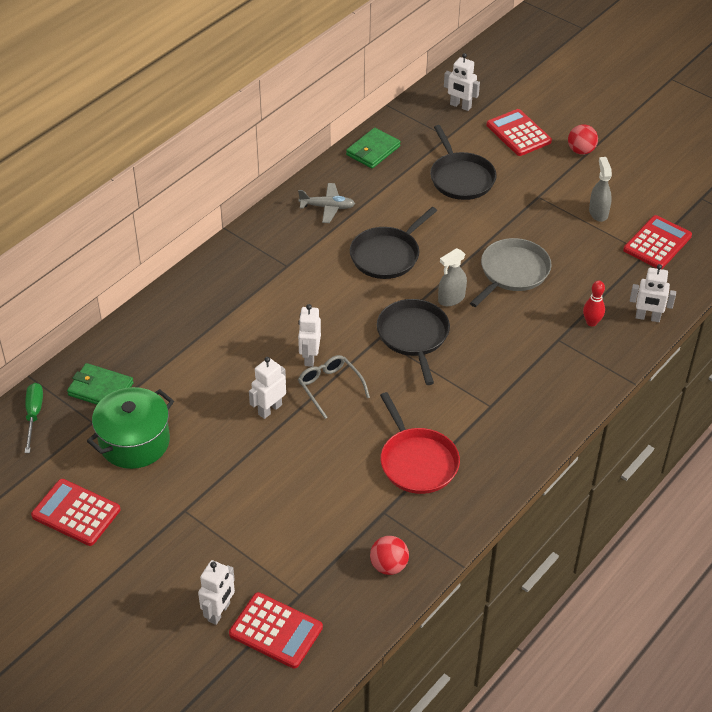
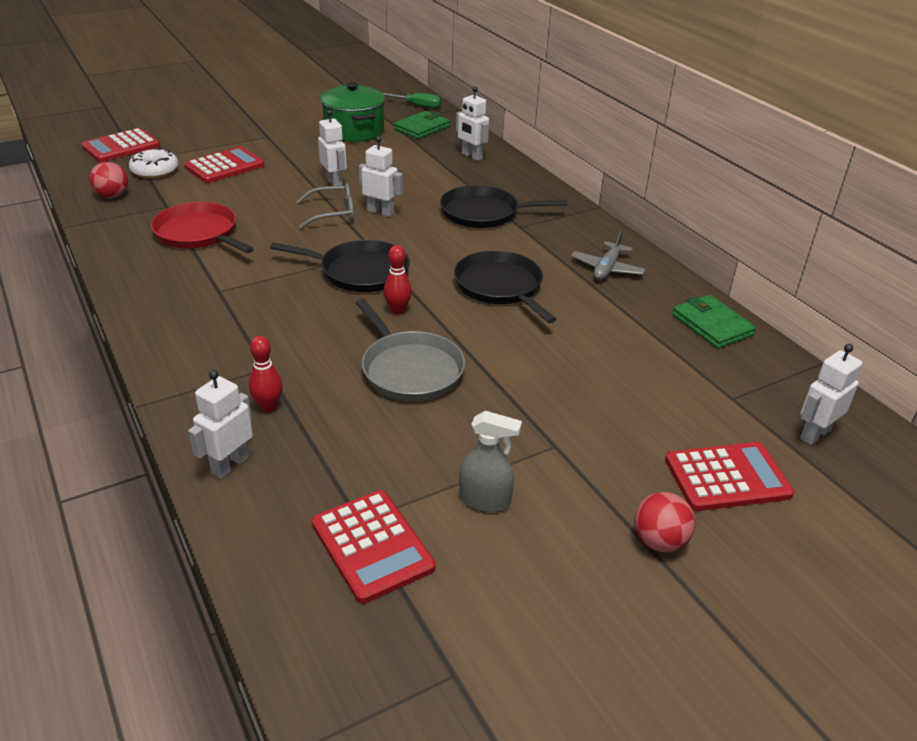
camera: 110 degrees right, 10 degrees down
red calculator [31,479,120,546] -> red calculator moved to [184,146,264,183]
white robot [198,560,235,625] -> white robot moved to [456,86,489,161]
red pan [380,392,460,494] -> red pan turned 45 degrees clockwise [151,202,254,253]
black pan [430,125,497,200] -> black pan moved to [440,185,567,228]
grey spray bottle [438,248,467,306] -> red bowling pin [383,245,412,314]
none -> white donut [129,148,178,179]

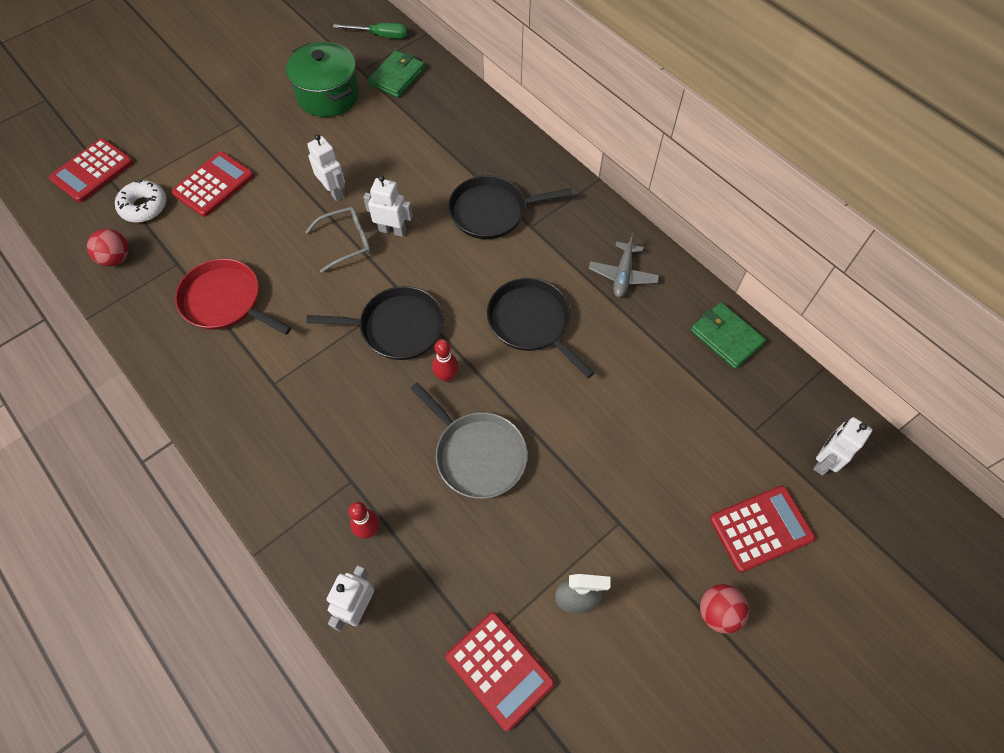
camera: 10 degrees left, 25 degrees up
white robot [456,86,489,161] -> none

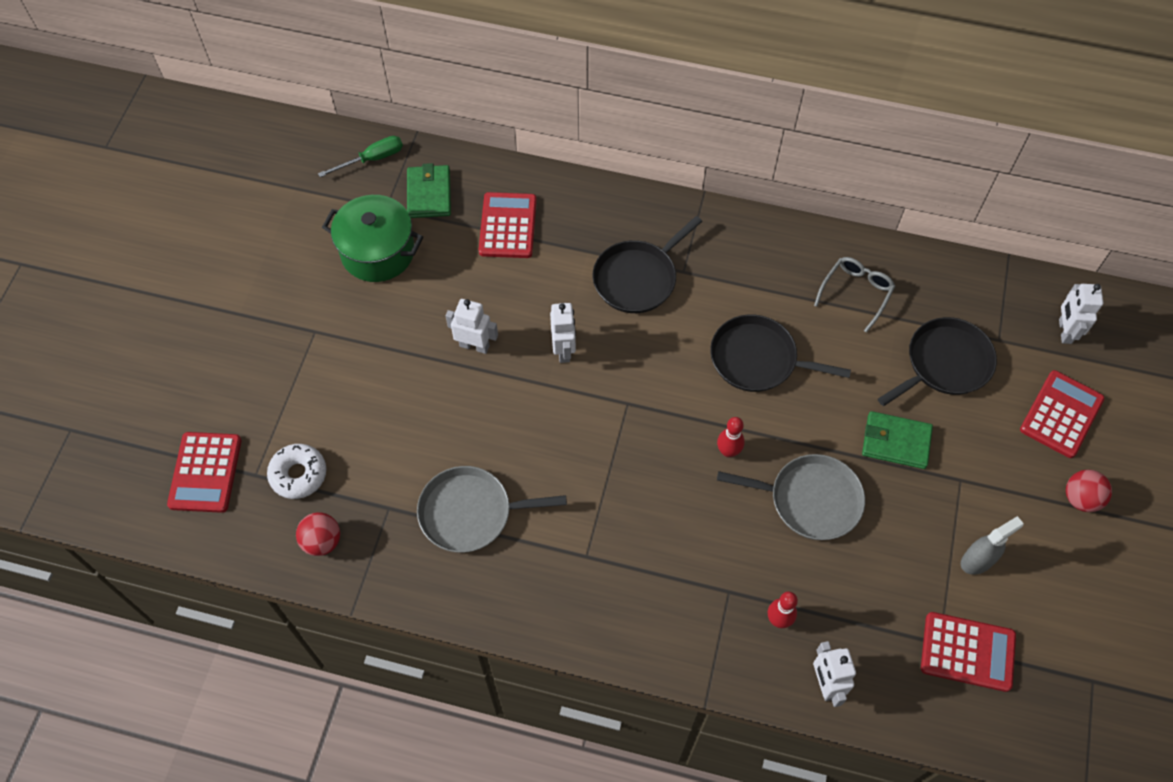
camera: 35 degrees left, 0 degrees up
red calculator [171,151,254,217] -> red calculator moved to [479,192,537,258]
red pan [175,258,291,335] -> grey pan [417,466,567,553]
grey glasses [306,207,371,273] -> grey glasses moved to [814,257,896,333]
black pan [306,286,444,360] -> black pan moved to [878,317,997,406]
white robot [363,175,413,237] -> white robot turned 105 degrees clockwise [550,303,576,363]
grey plane [588,233,659,297] -> none
green wallet [691,302,766,369] -> green wallet moved to [862,411,933,469]

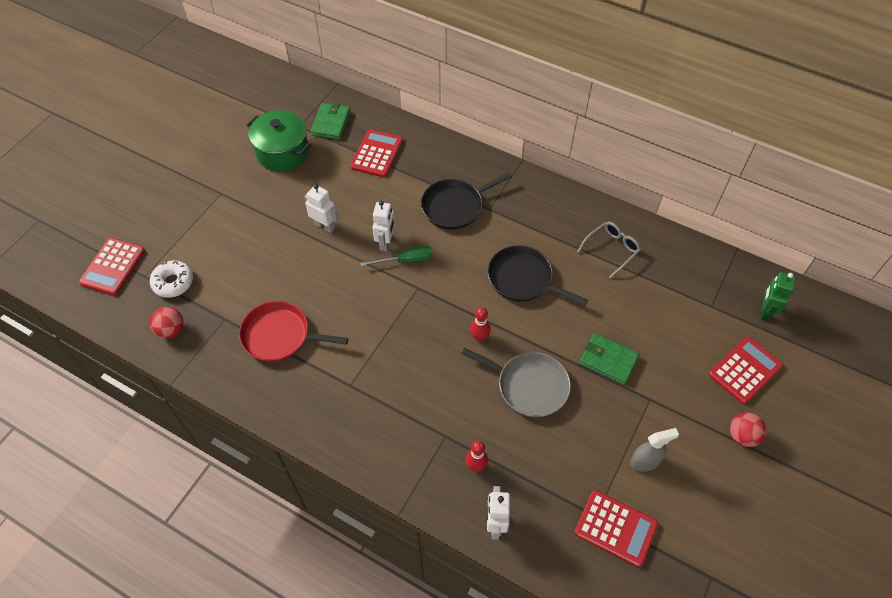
camera: 15 degrees right, 5 degrees down
green screwdriver [318,136,403,177] -> green screwdriver moved to [360,245,432,266]
grey pan [417,466,567,553] -> red pan [239,301,348,362]
black pan [878,317,997,406] -> none
white robot [1059,284,1103,344] -> green robot [761,272,796,321]

